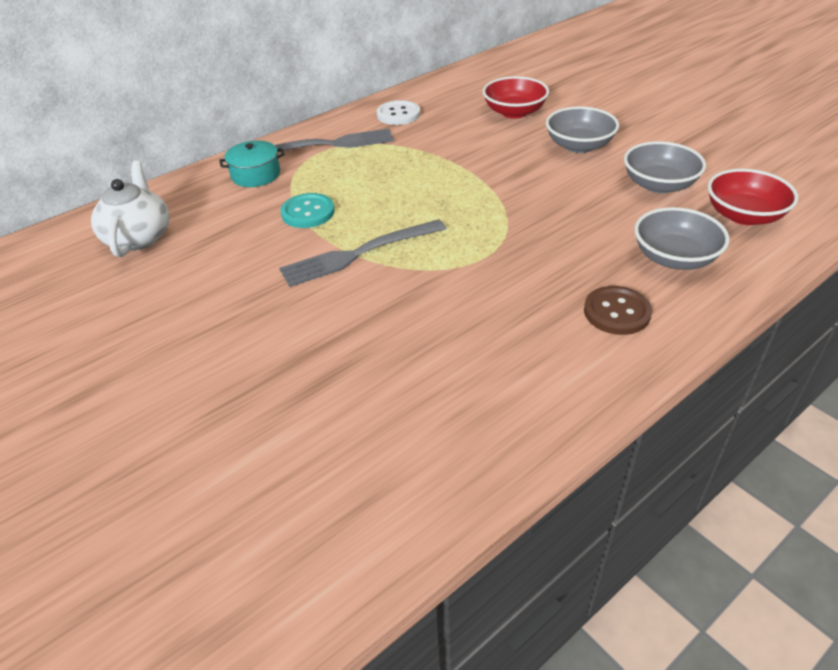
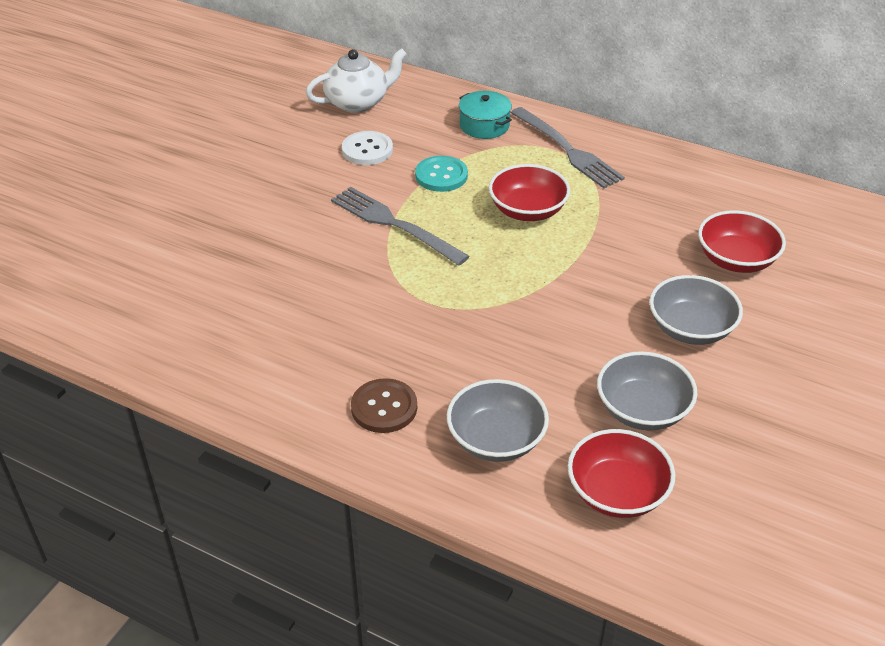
camera: 65 degrees right, 0 degrees up
white button [377,100,420,125] -> white button moved to [342,131,393,165]
none -> red bowl [489,164,570,221]

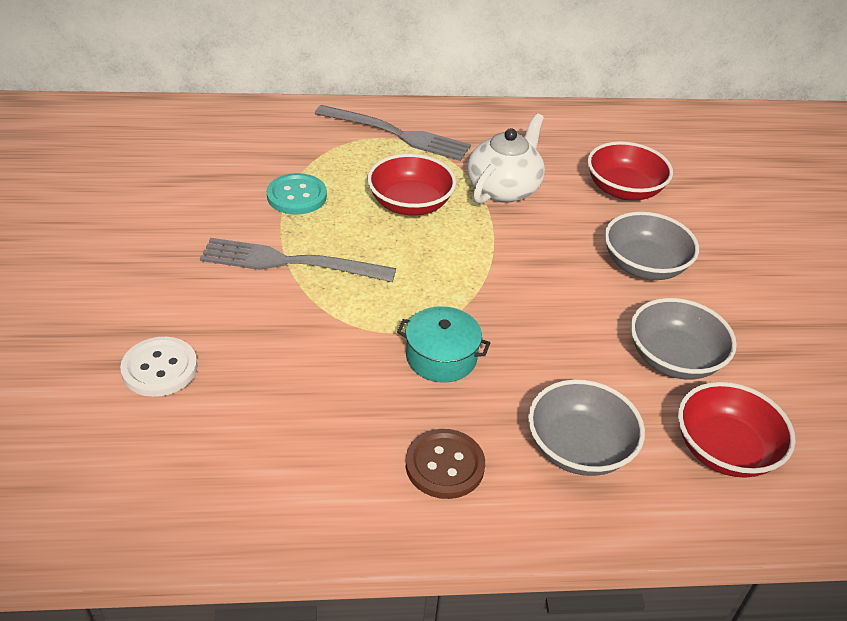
camera: 35 degrees left, 0 degrees up
white teapot [306,48,407,113] -> white teapot moved to [467,113,545,204]
white button [342,131,393,165] -> white button moved to [120,337,198,397]
turquoise pot [459,91,512,139] -> turquoise pot moved to [397,306,490,383]

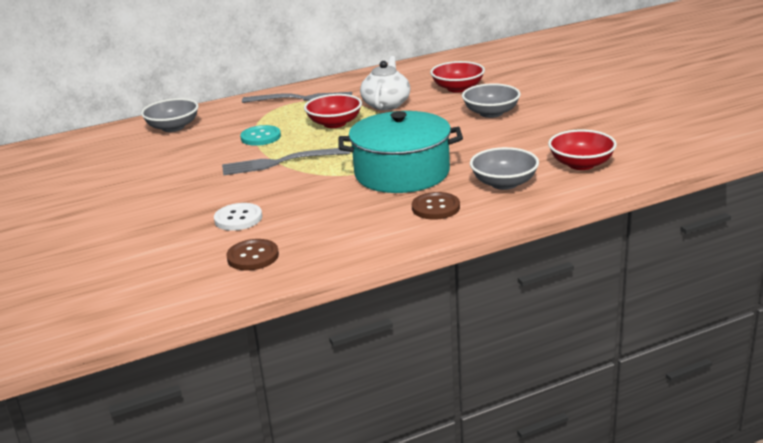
camera: 15 degrees left, 15 degrees down
turquoise pot [397,306,490,383] -> turquoise pot [338,111,463,193], size x2.13
grey bowl [630,298,737,379] -> grey bowl moved to [141,98,199,132]
none -> brown button [226,239,279,271]

